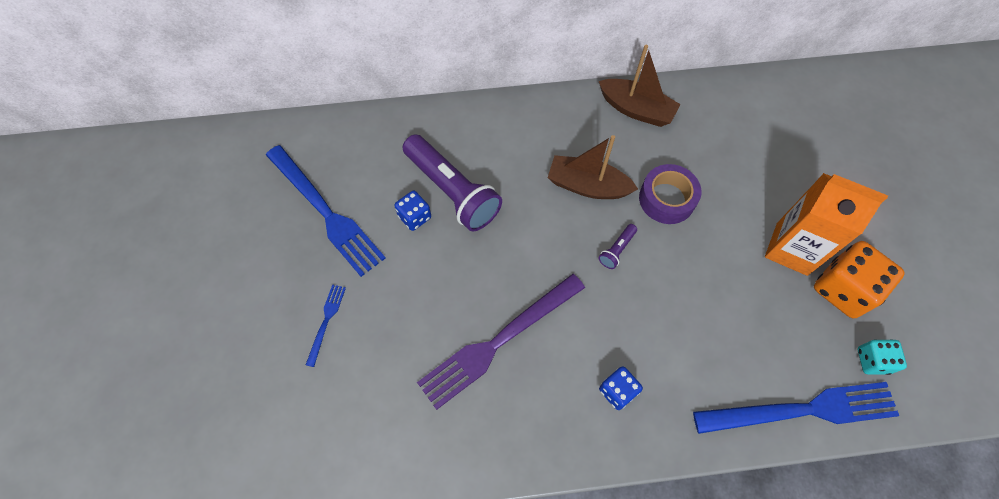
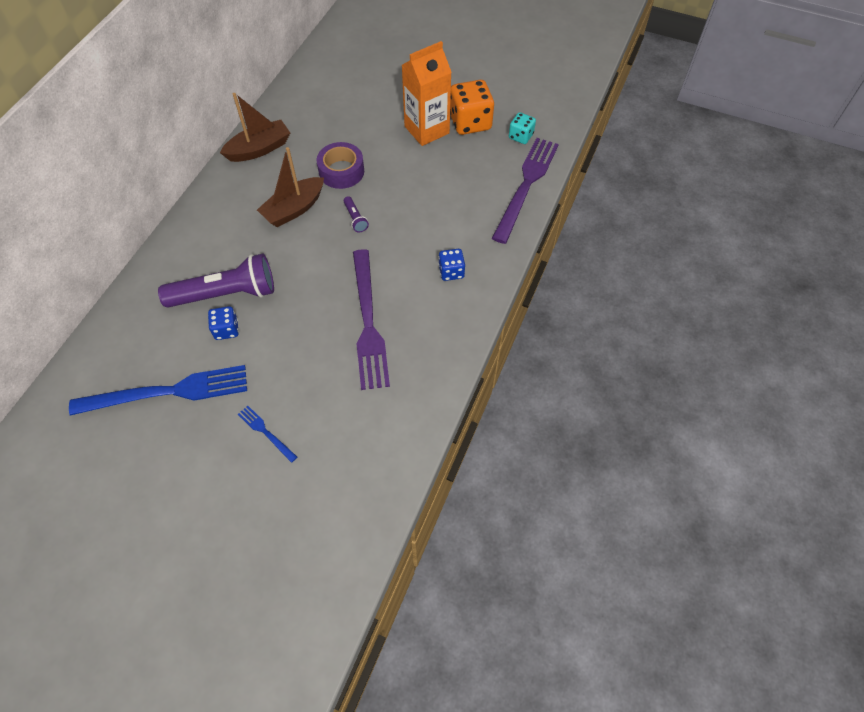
camera: 60 degrees left, 5 degrees down
blue fork [693,382,899,434] -> purple fork [492,138,559,244]

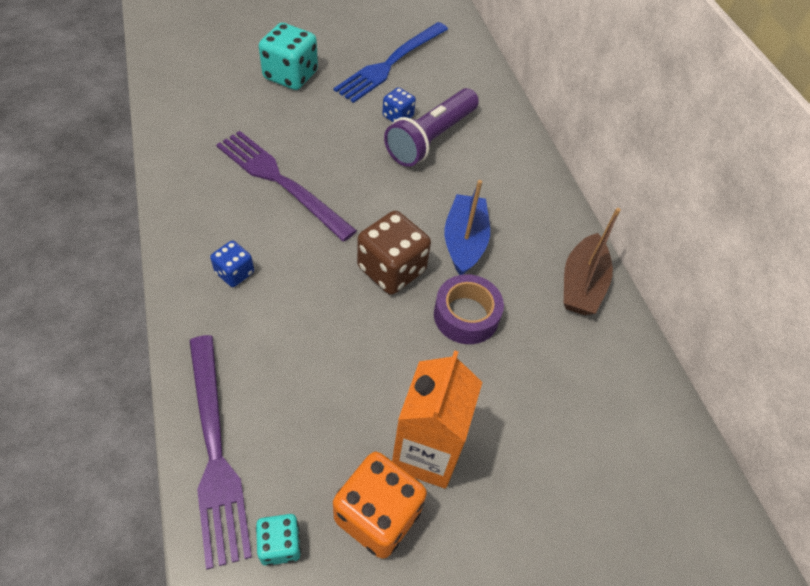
camera: 135 degrees right, 5 degrees down
blue fork [238,406,297,463] -> turquoise dice [259,23,318,90]
brown boat [257,147,324,227] -> blue boat [444,180,490,275]
purple flashlight [344,196,369,232] -> brown dice [357,211,431,295]

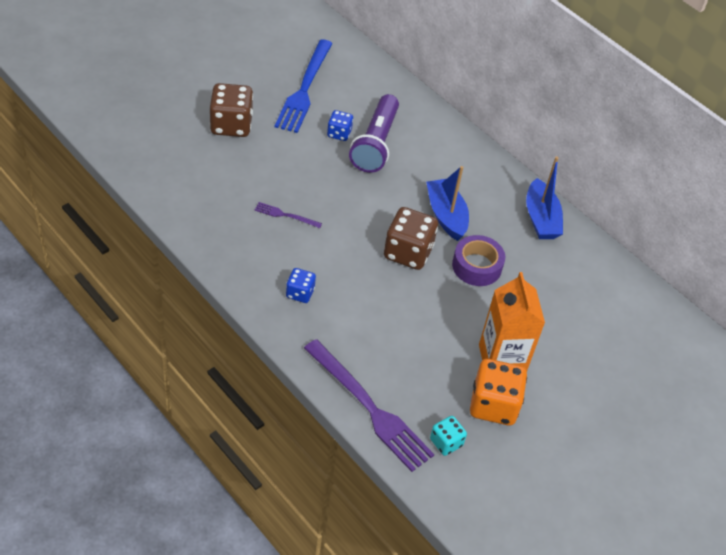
camera: 25 degrees left, 5 degrees down
purple fork [216,131,357,241] -> purple fork [254,202,322,228], size x0.45
turquoise dice [259,23,318,90] -> brown dice [210,83,253,137]
brown boat [564,208,621,315] -> blue boat [526,157,563,239]

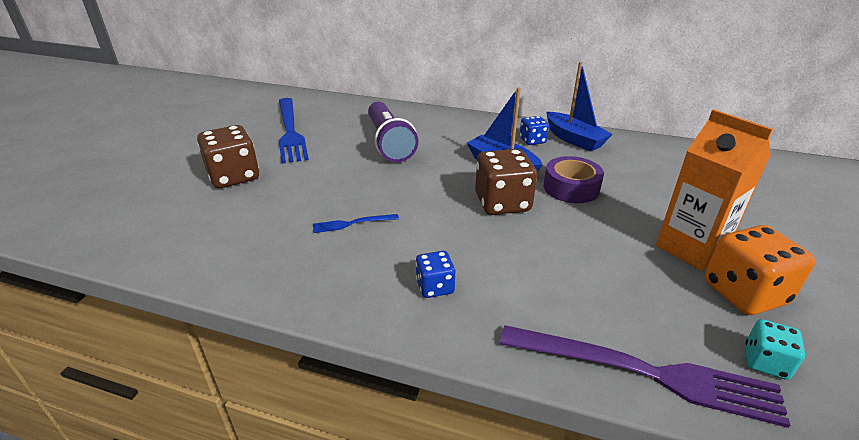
camera: 25 degrees left, 15 degrees down
purple fork [254,202,322,228] -> blue fork [313,214,399,233]
blue dice [327,110,353,141] -> blue dice moved to [519,116,549,145]

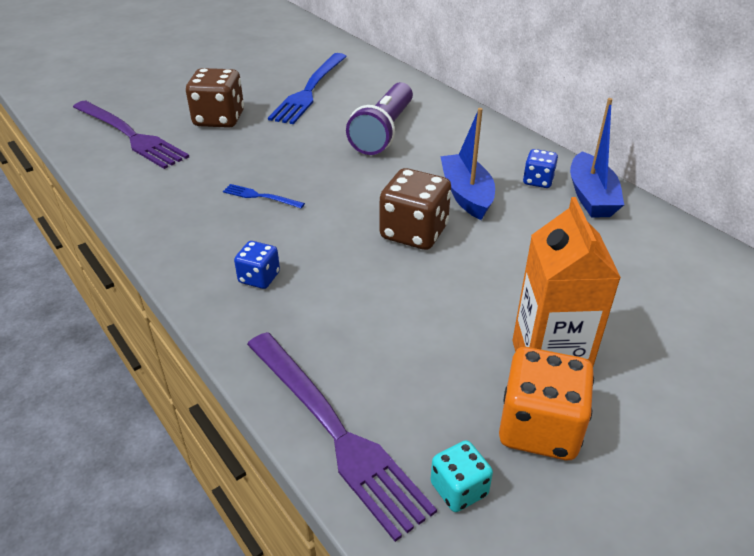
camera: 35 degrees right, 5 degrees up
purple tape [544,156,604,203] -> none
none -> purple fork [73,101,189,169]

